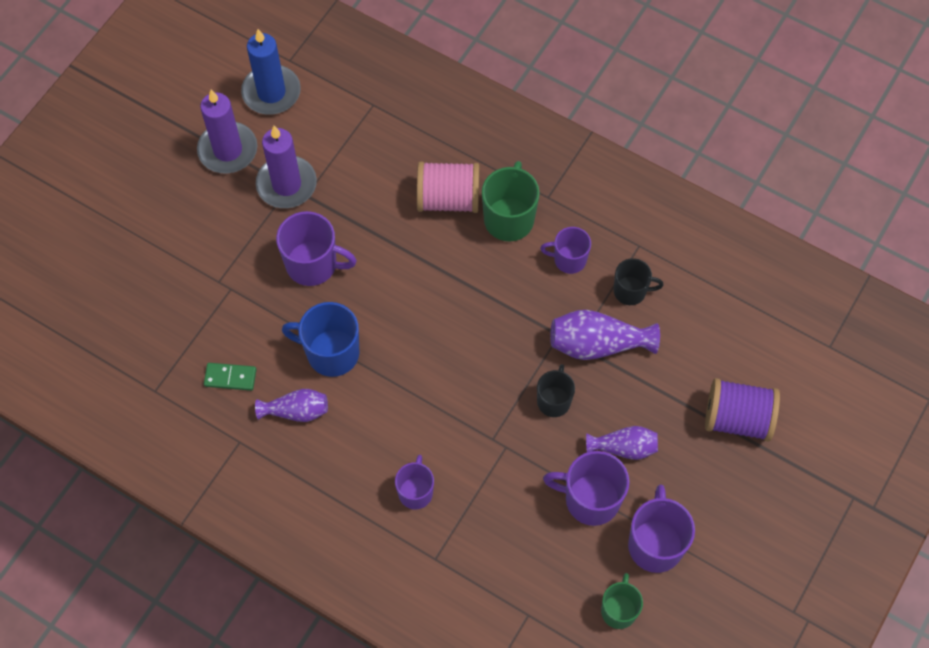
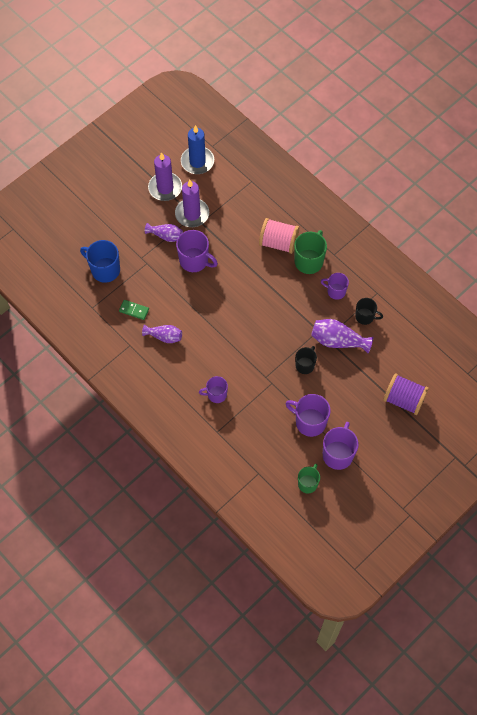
camera: 15 degrees right, 0 degrees up
blue mug [282,302,359,377] -> blue mug moved to [80,240,120,283]
purple mug [395,455,434,510] -> purple mug turned 120 degrees counterclockwise [199,376,228,403]
purple vase [586,426,658,460] -> purple vase moved to [145,223,183,242]

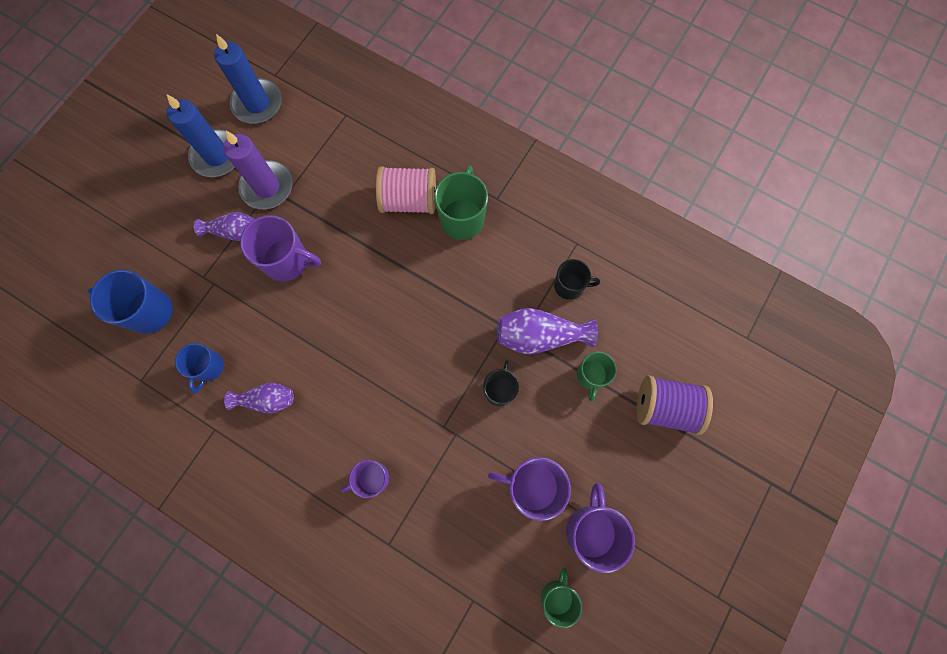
camera: 15 degrees left, 10 degrees up
green domino [119,300,149,320] -> blue mug [175,343,224,393]
purple candle [148,152,182,201] -> blue candle [167,95,235,177]
purple mug [321,273,349,300] -> none
none -> green mug [577,352,617,401]

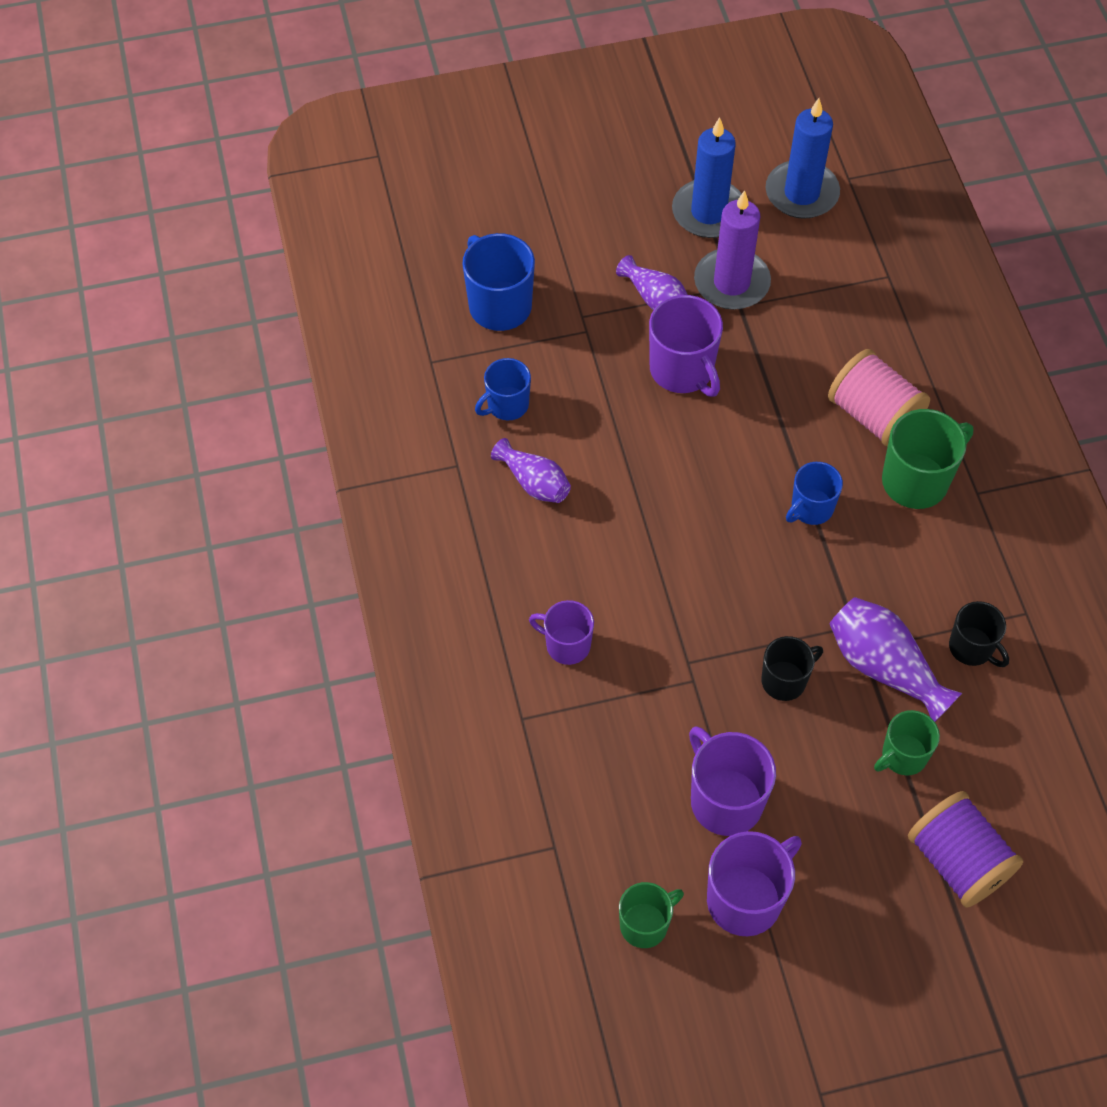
camera: 45 degrees right, 15 degrees down
none -> blue mug [786,462,843,525]

